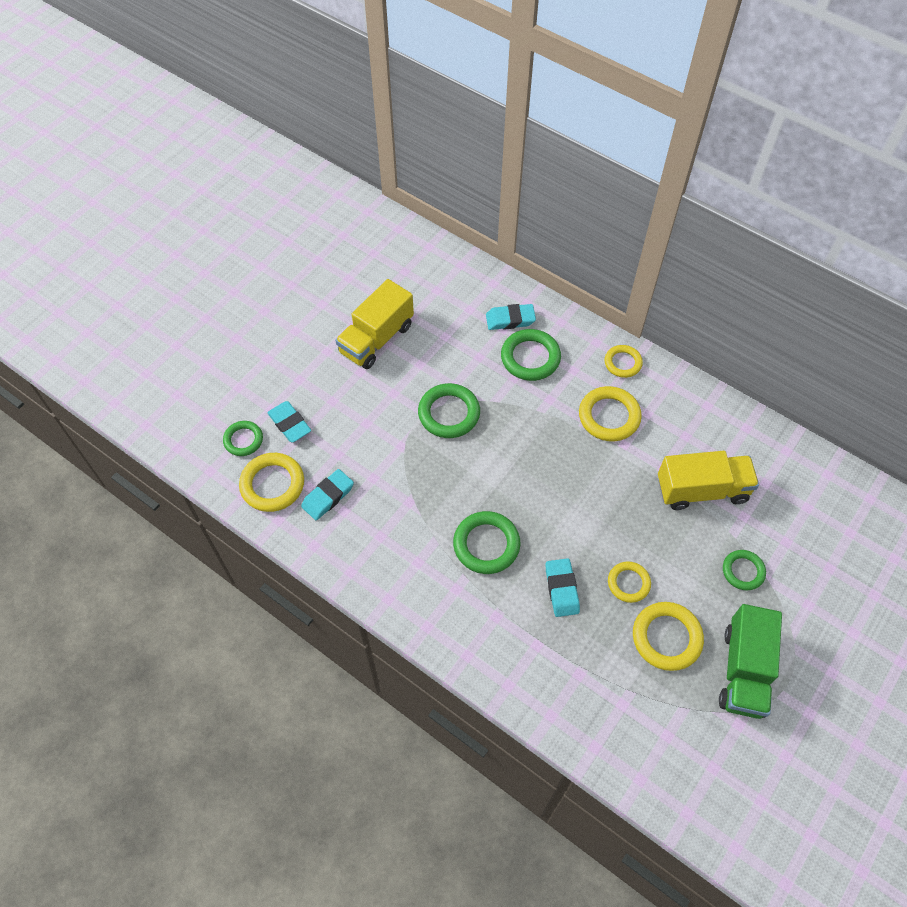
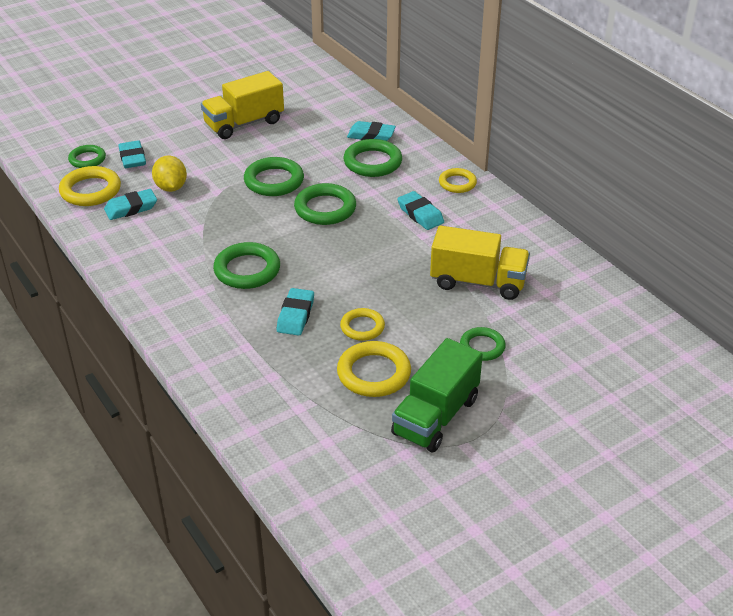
camera: 20 degrees right, 20 degrees down
yellow ring [579,386,642,441] -> turquoise eraser [397,191,444,230]
none -> yellow lemon [152,155,187,192]
none -> green ring [294,183,356,225]

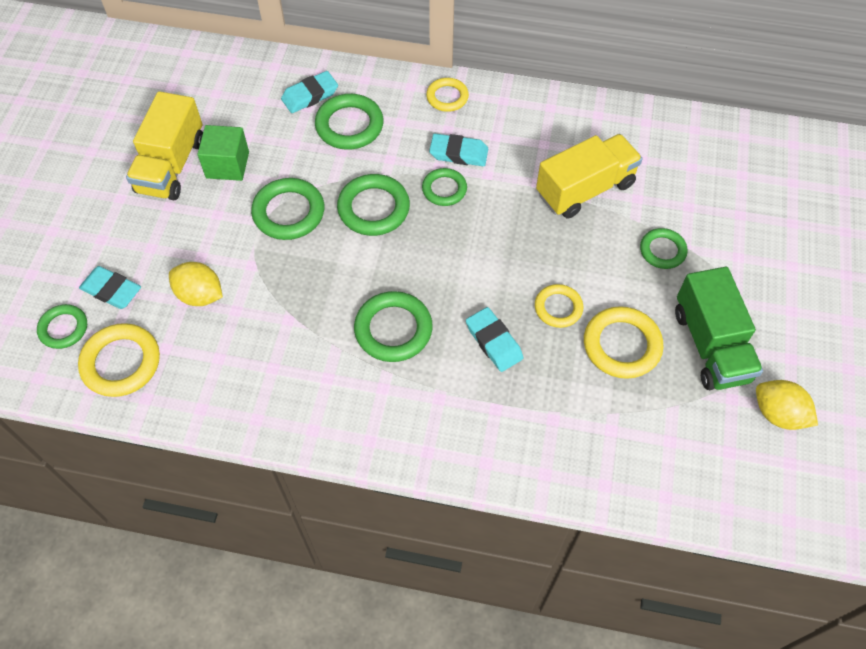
camera: 45 degrees left, 20 degrees up
turquoise eraser [104,189,157,220] -> none
none -> green cube [198,125,249,181]
none -> green ring [422,168,467,206]
none -> yellow lemon [756,380,818,430]

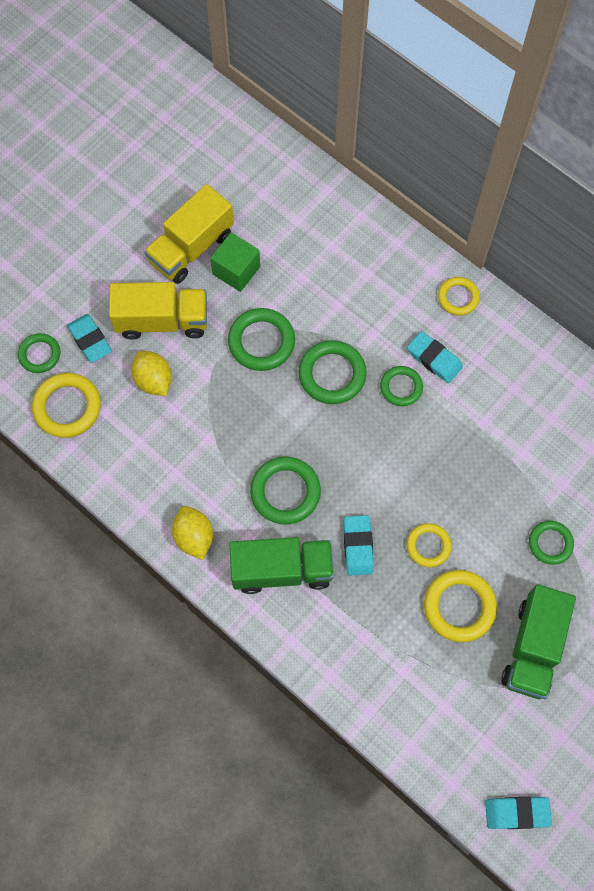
camera: 30 degrees right, 10 degrees up
turquoise eraser [281,71,338,113] -> turquoise eraser moved to [485,797,552,829]
green ring [315,94,384,150] -> none
yellow truck [536,134,643,219] -> yellow truck moved to [109,282,207,339]
yellow lemon [756,380,818,430] -> yellow lemon moved to [172,506,213,560]
none -> green truck [229,537,334,594]

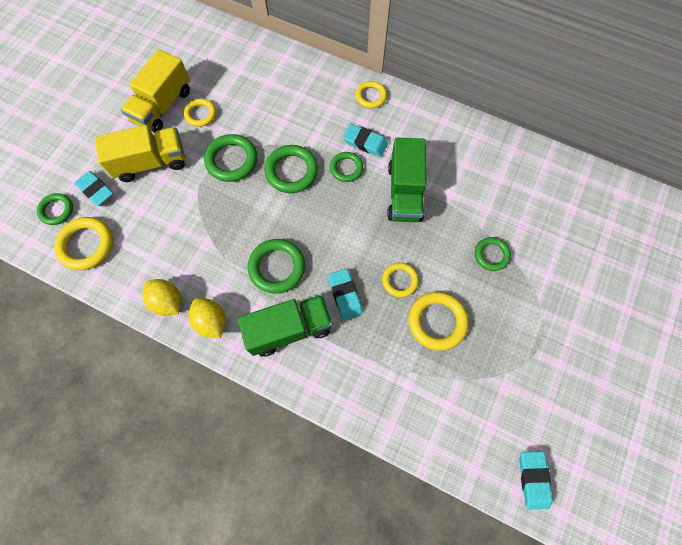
camera: 15 degrees left, 0 degrees up
yellow lemon [131,351,172,396] -> yellow lemon moved to [142,279,181,316]
green cube [210,233,260,292] -> yellow ring [184,99,216,127]
turquoise eraser [485,797,552,829] -> turquoise eraser turned 75 degrees counterclockwise [519,451,553,510]
green truck [501,584,576,699] -> green truck moved to [387,138,426,222]

